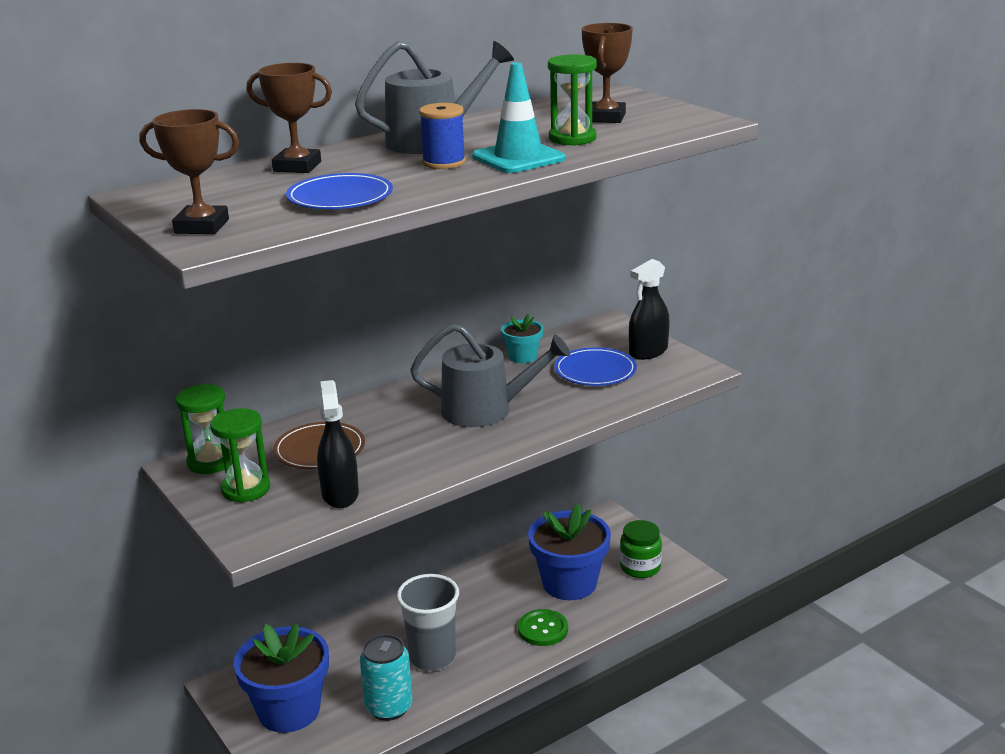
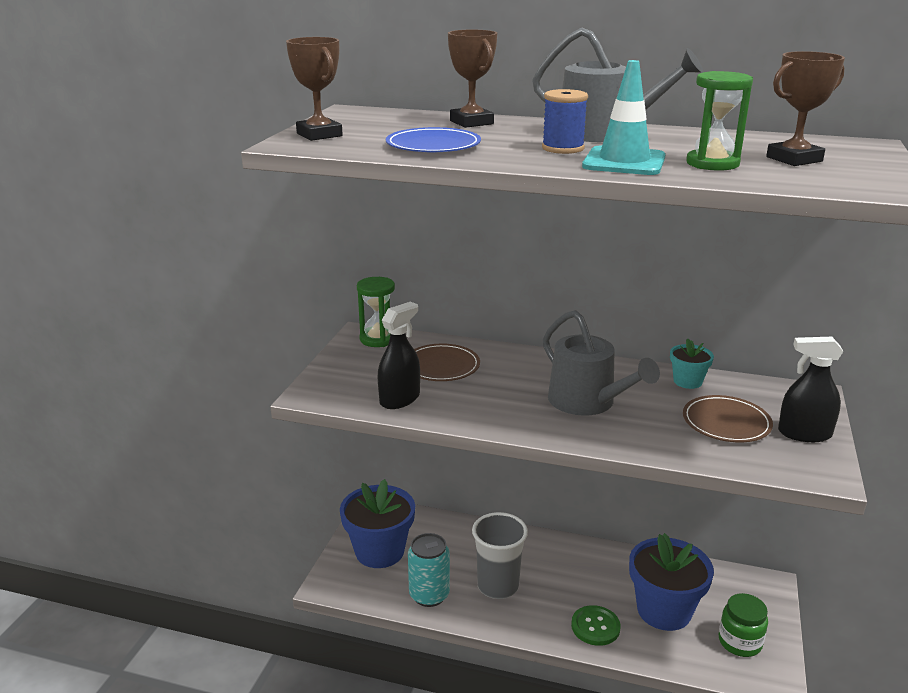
camera: 50 degrees right, 0 degrees up
green hourglass [210,408,270,503] -> none
blue plate [554,347,637,386] -> brown plate [683,395,773,442]

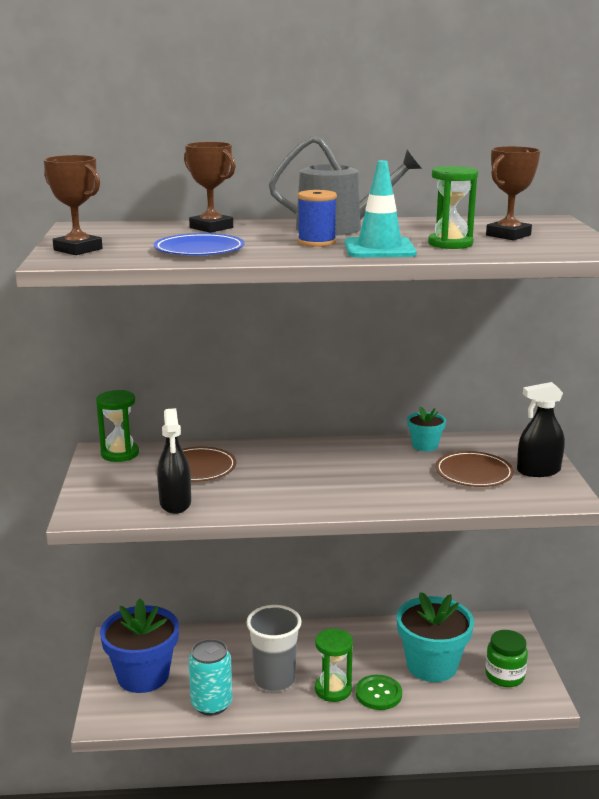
camera: 20 degrees left, 5 degrees down
black spray bottle [378,302,420,409] -> black spray bottle turned 150 degrees clockwise [157,408,191,514]
grey watering can [543,310,660,416] -> none
blue flower pot [629,533,714,631] -> turquoise flower pot [397,592,474,682]
none -> green hourglass [315,629,353,702]

